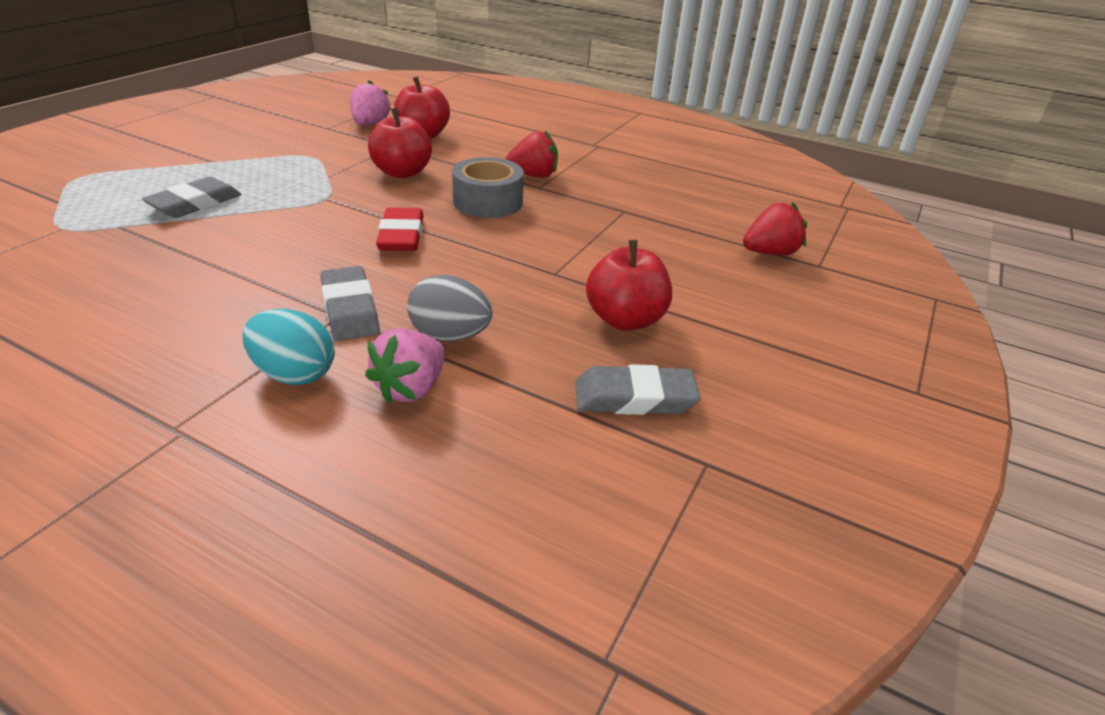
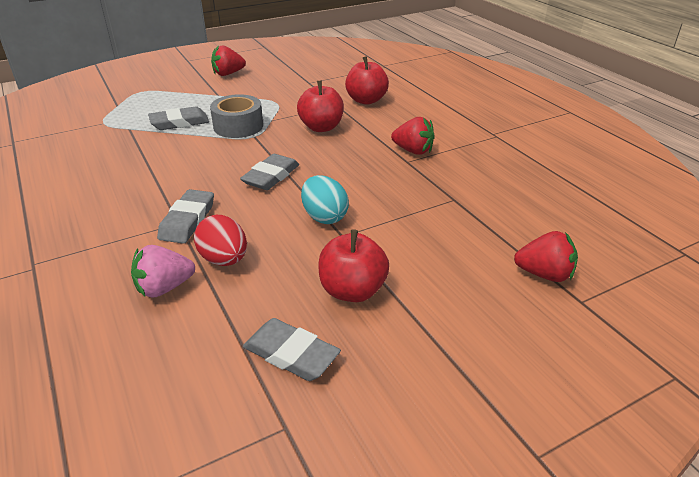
camera: 35 degrees right, 0 degrees up
turquoise egg [243,309,335,385] -> turquoise egg moved to [301,175,349,224]
pink strawberry [350,80,391,125] -> none
red eraser [376,207,424,251] -> grey eraser [240,154,299,190]
grey egg [407,275,493,341] -> red egg [194,215,247,266]
grey tape [452,157,524,218] -> grey tape moved to [210,94,263,138]
none -> red strawberry [211,45,246,76]

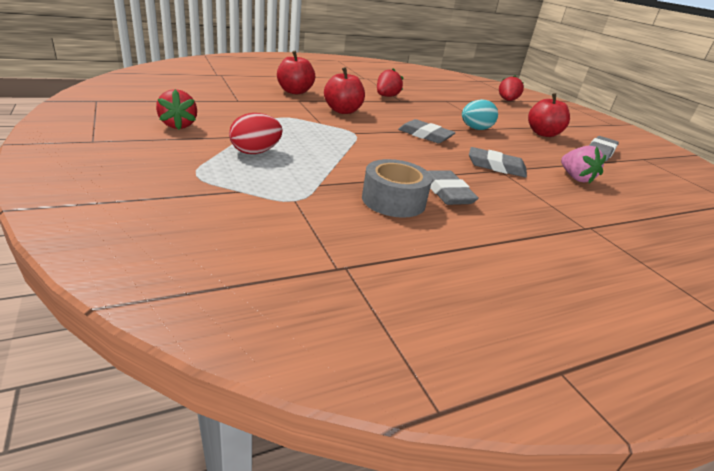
camera: 90 degrees left, 5 degrees down
grey eraser [148,106,209,130] -> grey eraser moved to [428,171,479,205]
red egg [194,215,247,266] -> red egg moved to [229,113,283,154]
grey tape [210,94,263,138] -> grey tape moved to [362,159,432,218]

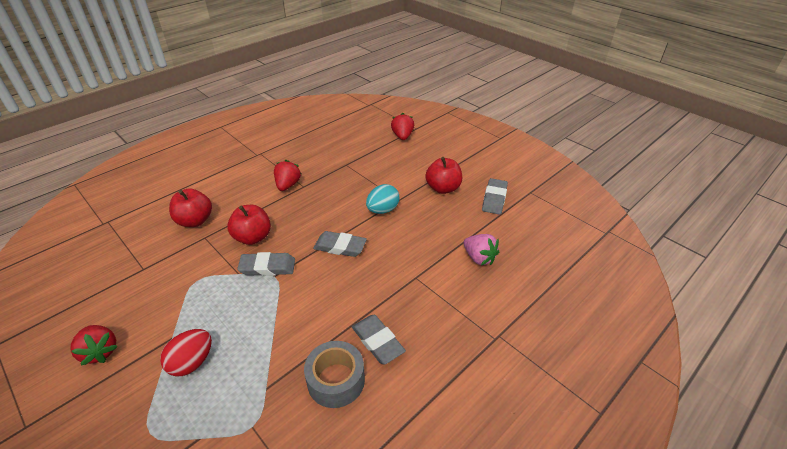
camera: 15 degrees left, 10 degrees up
grey eraser [469,147,527,178] -> grey eraser moved to [237,252,295,276]

